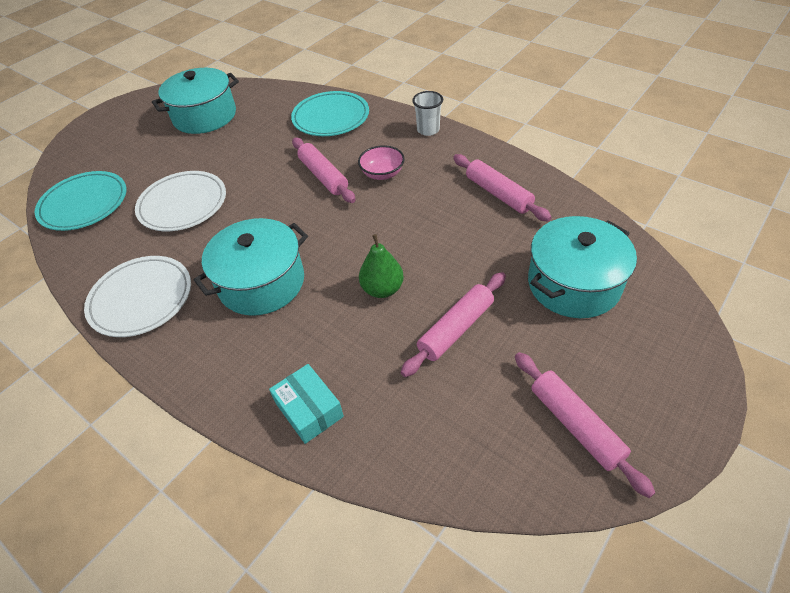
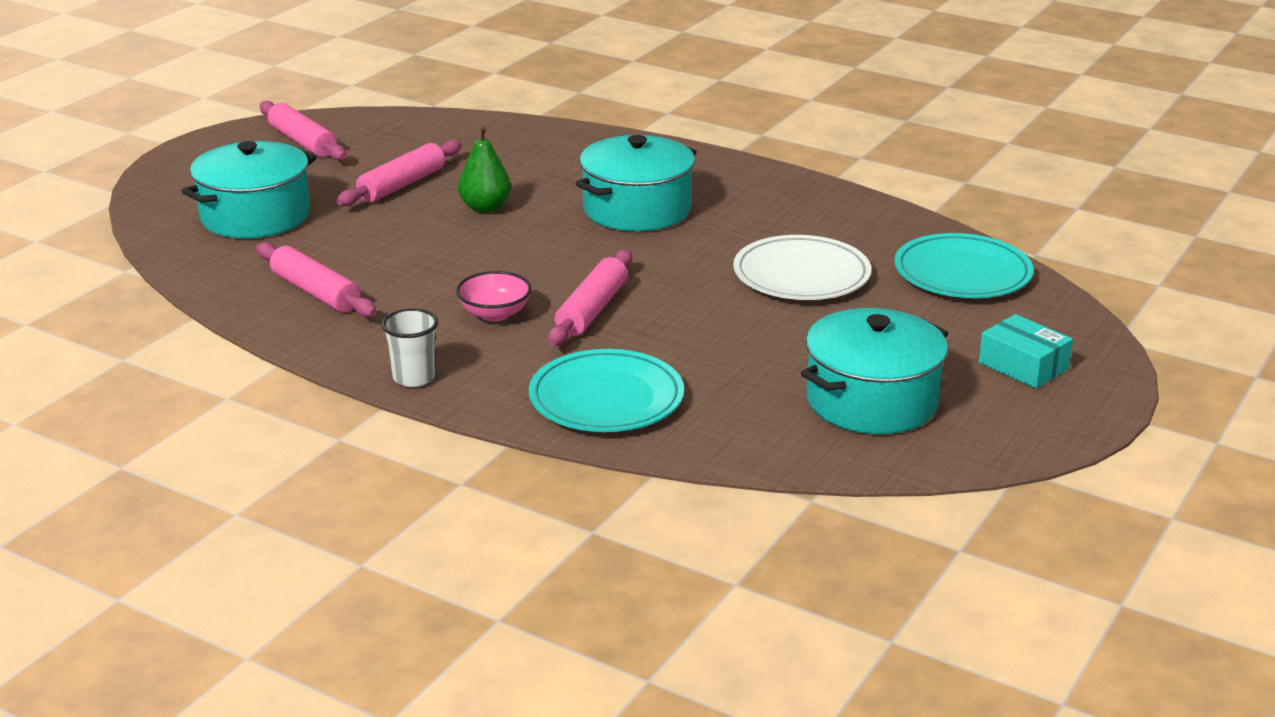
camera: 170 degrees right, 20 degrees down
white plate [84,256,191,337] -> none
turquoise box [269,364,344,444] -> turquoise box moved to [979,314,1073,389]
pink rolling pin [292,138,355,203] -> pink rolling pin turned 60 degrees clockwise [548,250,632,346]

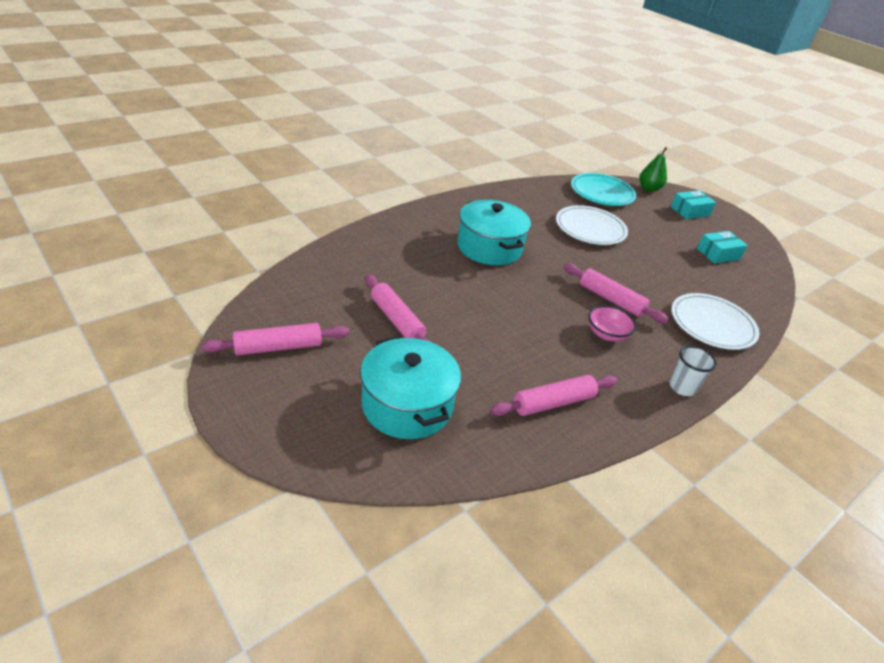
camera: 75 degrees left, 10 degrees up
green pear [458,126,511,213] -> green pear moved to [639,147,667,192]
turquoise plate [529,349,684,432] -> white plate [671,293,760,350]
turquoise pot [801,308,948,434] -> turquoise box [697,231,748,264]

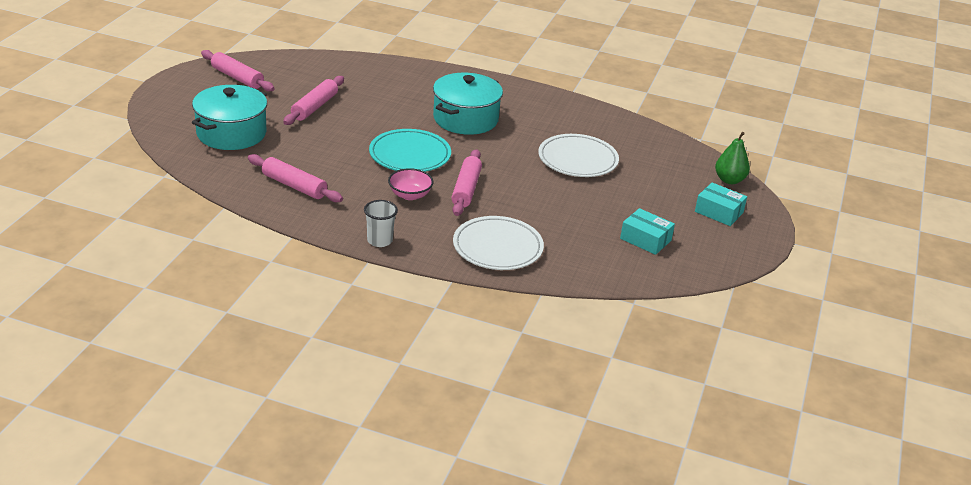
camera: 60 degrees right, 5 degrees down
turquoise plate [571,173,636,206] -> turquoise plate moved to [369,129,451,172]

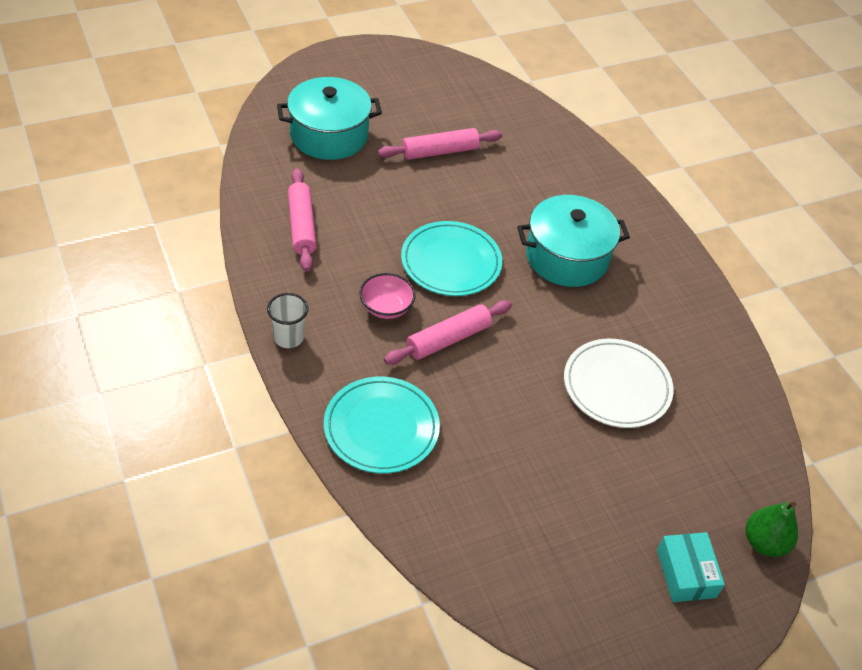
camera: 45 degrees right, 15 degrees up
pink rolling pin [201,50,275,92] -> none
white plate [453,216,544,270] -> turquoise plate [324,377,440,474]
turquoise box [620,208,675,255] -> none

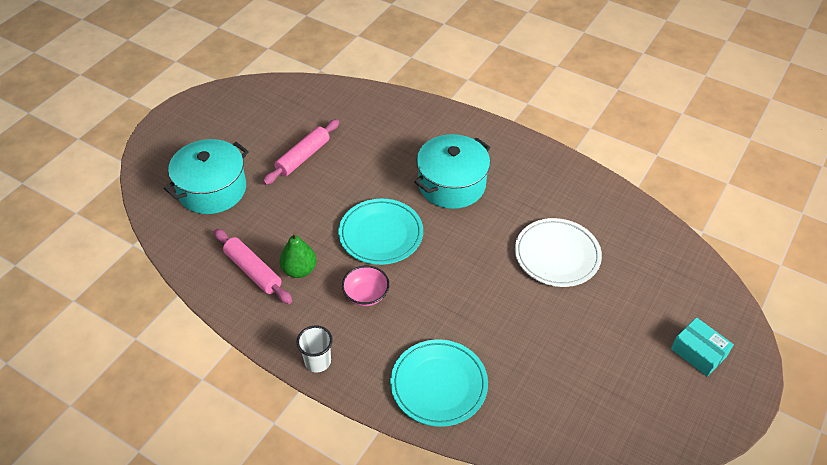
camera: 30 degrees left, 0 degrees up
pink rolling pin [384,300,512,365] -> none
green pear [746,502,798,557] -> green pear moved to [280,232,317,278]

